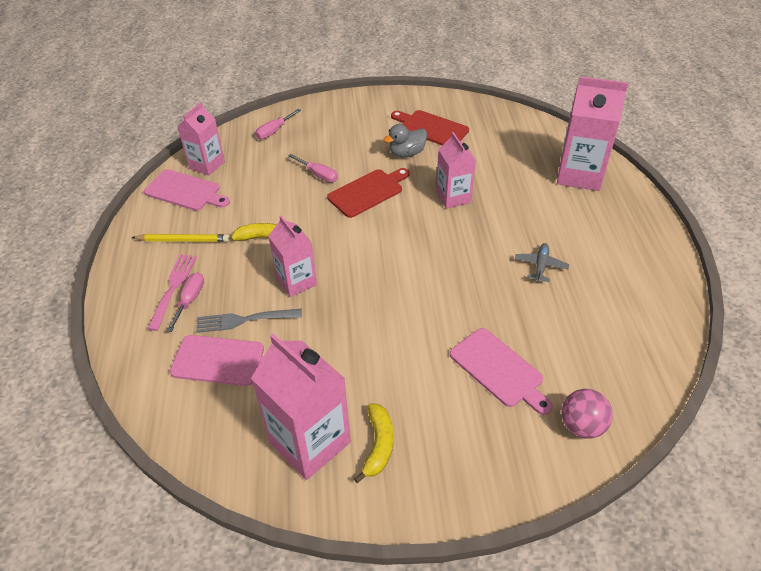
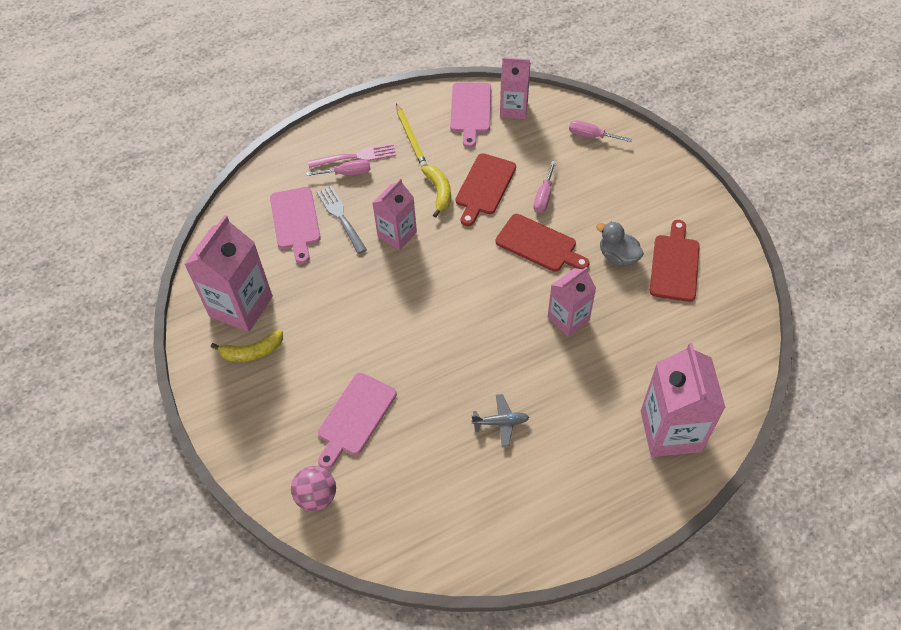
camera: 70 degrees right, 10 degrees up
none -> red cutting board [456,153,516,226]

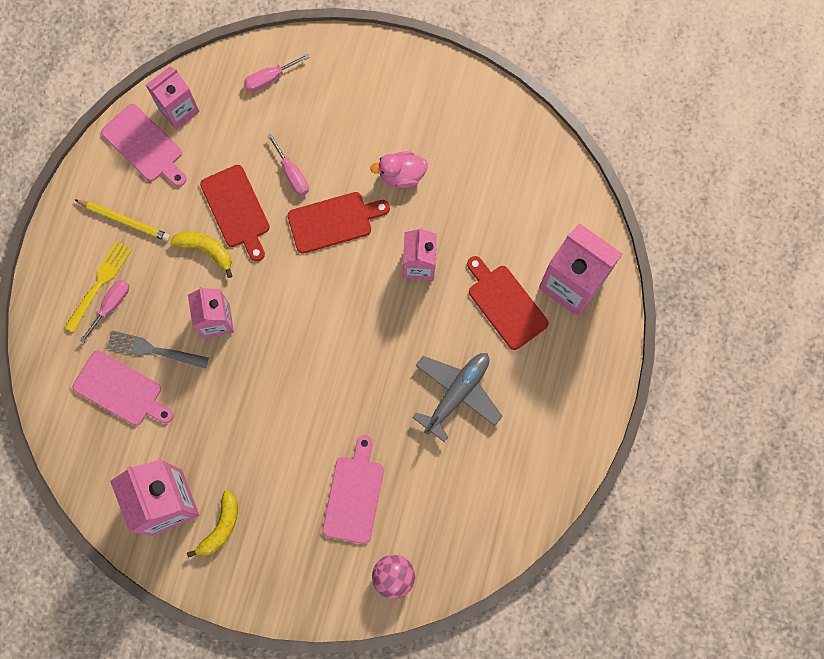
camera: 50 degrees left, 20 degrees up
pink fork [308,143,396,168] -> yellow fork [65,241,132,333]
pink cutting board [318,373,397,469] -> pink cutting board turned 150 degrees counterclockwise [323,435,384,544]
grey plane [472,394,529,447] -> grey plane [412,353,502,442], size x1.79
grey duck [596,221,644,267] -> pink duck [370,151,428,188]
red cutting board [650,220,700,302] -> red cutting board moved to [467,256,549,350]

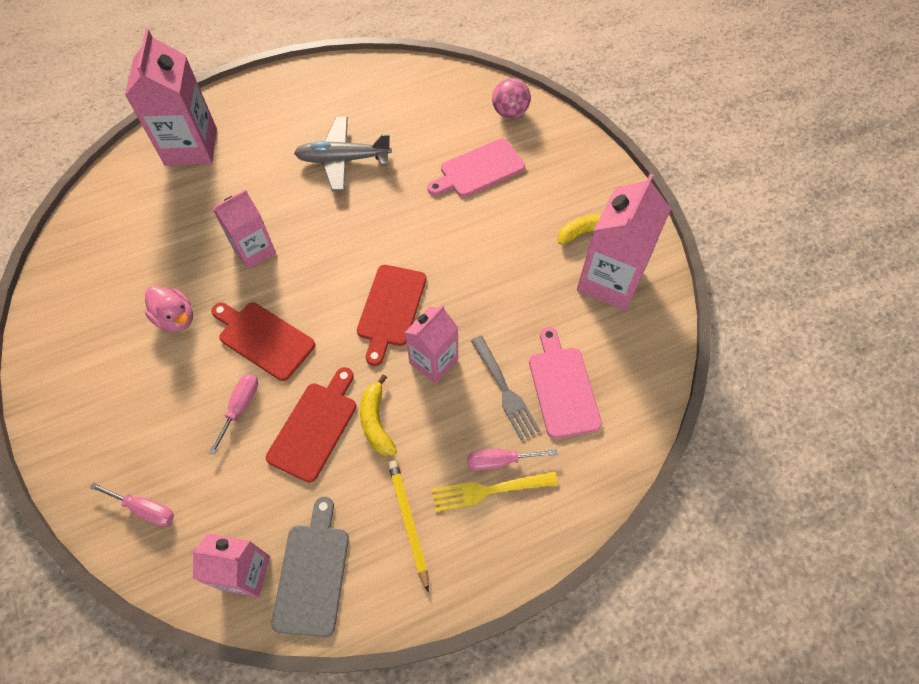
camera: 130 degrees left, 15 degrees down
pink cutting board [101,104,187,187] -> grey cutting board [271,496,349,637]
red cutting board [467,256,549,350] -> red cutting board moved to [357,265,426,366]

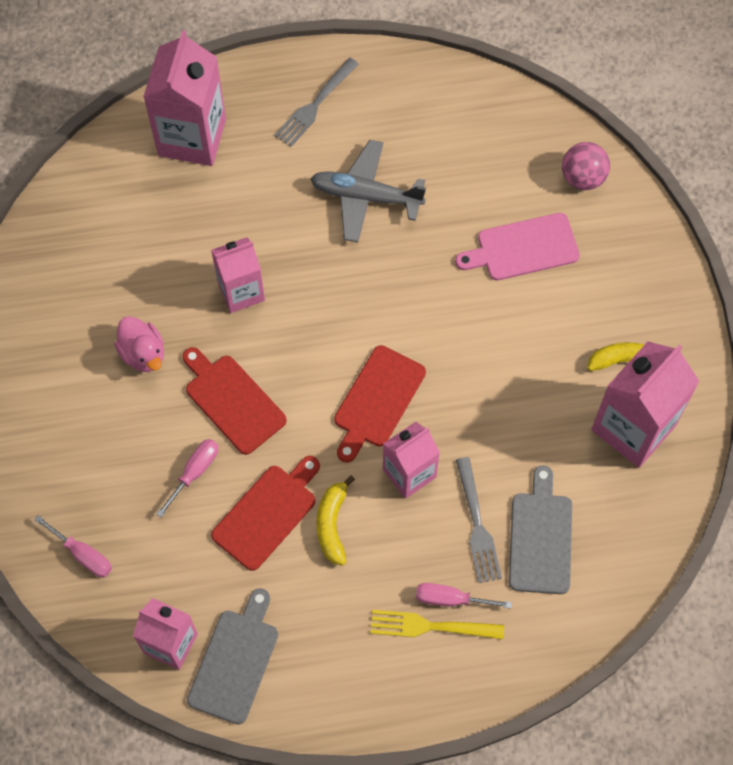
camera: 15 degrees right, 5 degrees up
yellow pencil [388,460,429,593] -> none
pink cutting board [529,327,602,439] -> grey cutting board [509,465,572,594]
none -> grey fork [275,58,359,147]

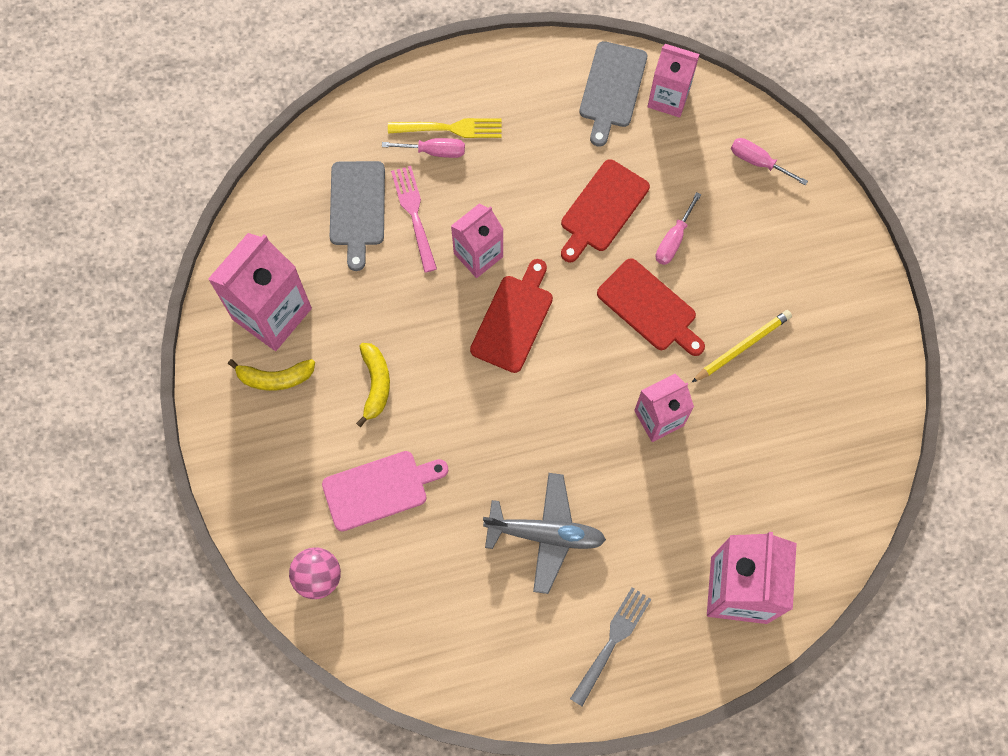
camera: 175 degrees right, 5 degrees up
pink duck [114,316,164,372] -> yellow pencil [691,310,792,383]
yellow banana [316,475,355,566] -> yellow banana moved to [356,343,390,427]
grey fork [456,457,502,583] -> pink fork [391,166,437,273]

